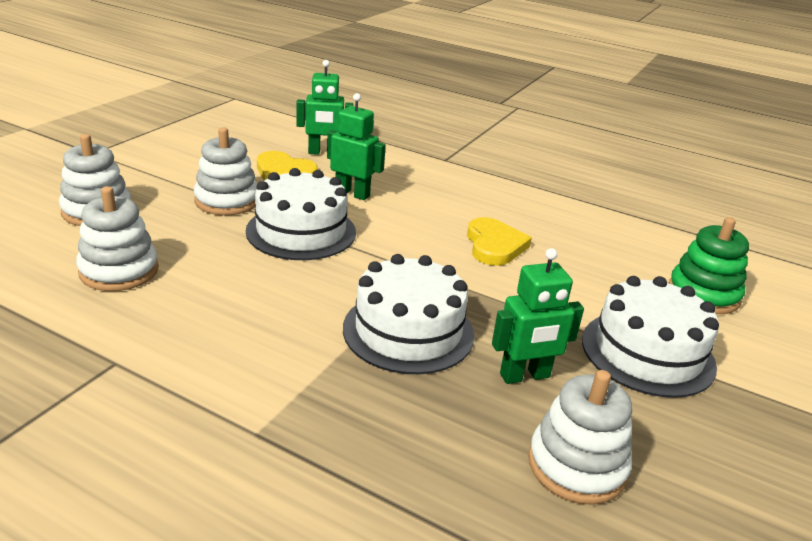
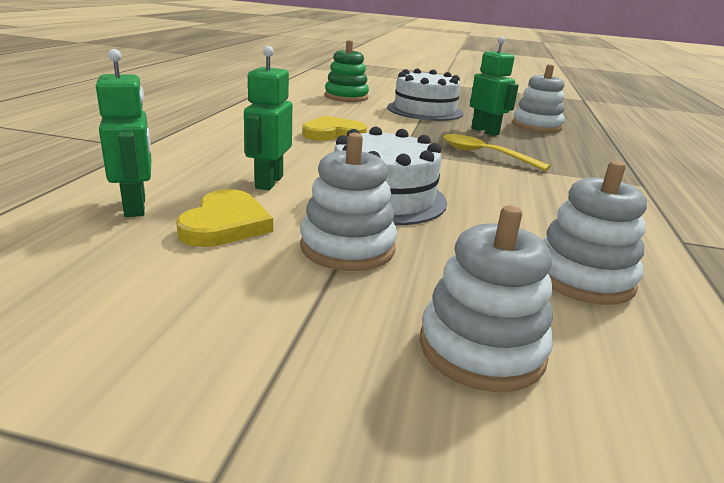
camera: 105 degrees left, 5 degrees down
white cake [343,254,474,374] -> yellow spoon [443,134,551,171]

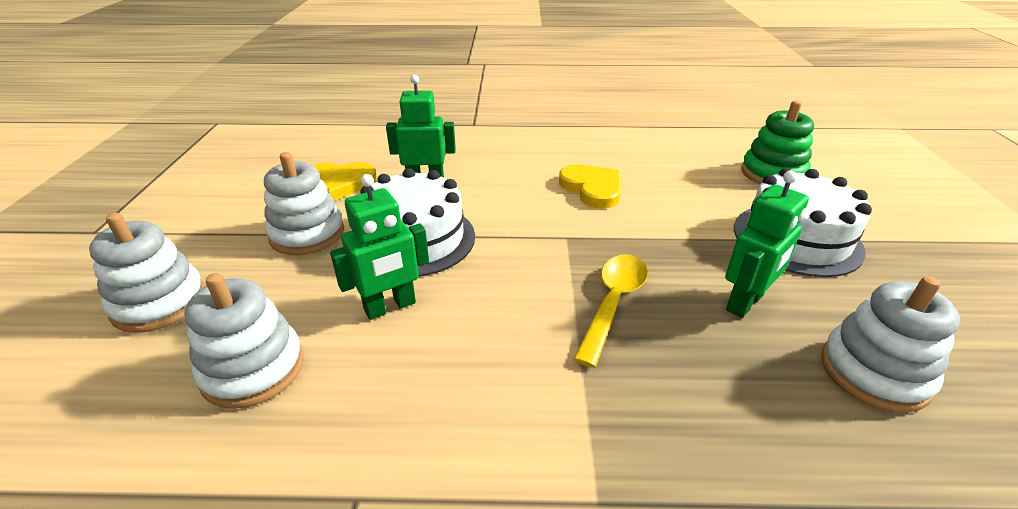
camera: 80 degrees right, 10 degrees up
green robot [96,49,151,217] -> green robot moved to [330,174,429,320]

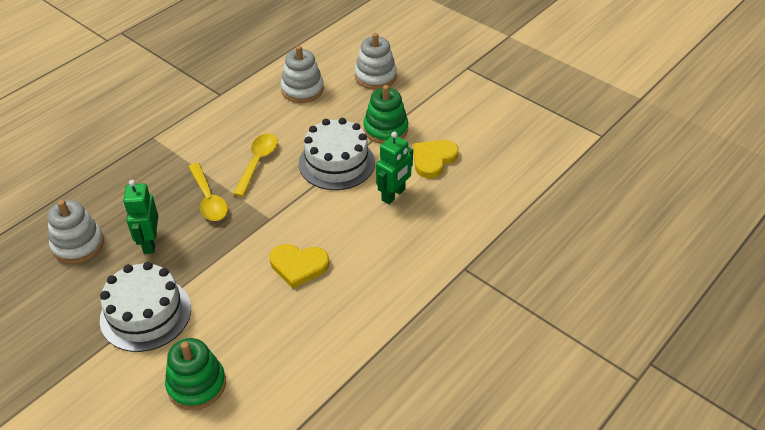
camera: 130 degrees right, 10 degrees up
white stacking toy [264,152,344,255] -> green stacking toy [363,85,408,144]
green robot [330,174,429,320] -> none
none -> yellow spoon [233,133,278,197]

